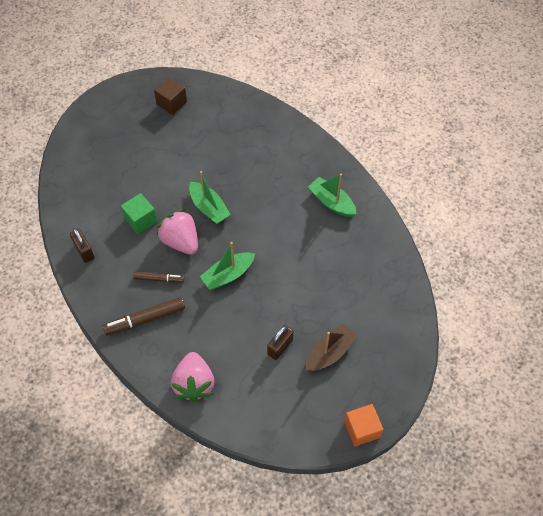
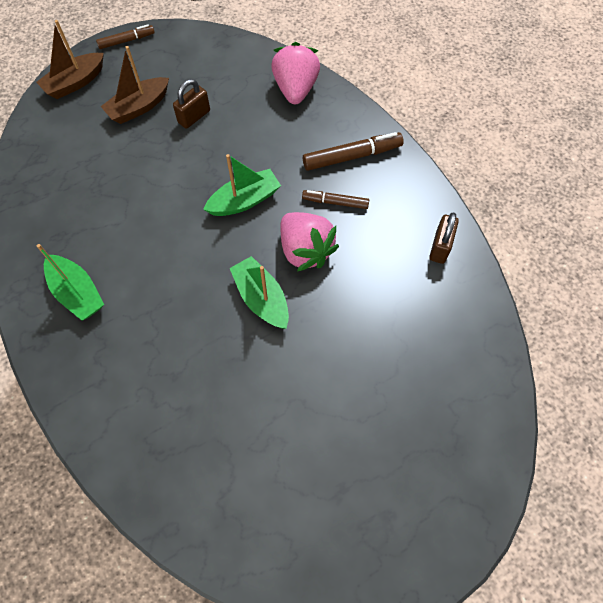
camera: 175 degrees left, 5 degrees up
brown padlock [70,228,95,263] -> brown padlock turned 45 degrees clockwise [429,212,459,264]
green cube [121,193,157,234] -> none
brown cube [154,77,187,115] -> none
orange cube [344,404,383,447] -> brown marker [96,25,155,49]
none -> brown boat [36,20,104,99]

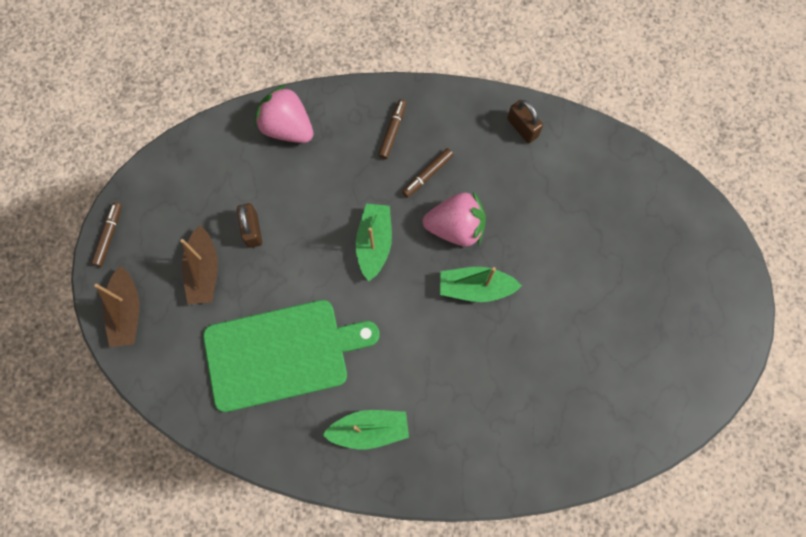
camera: 55 degrees left, 10 degrees up
brown marker [303,132,404,171] -> brown marker [378,99,407,159], size x0.63
none -> green cutting board [203,300,379,412]

